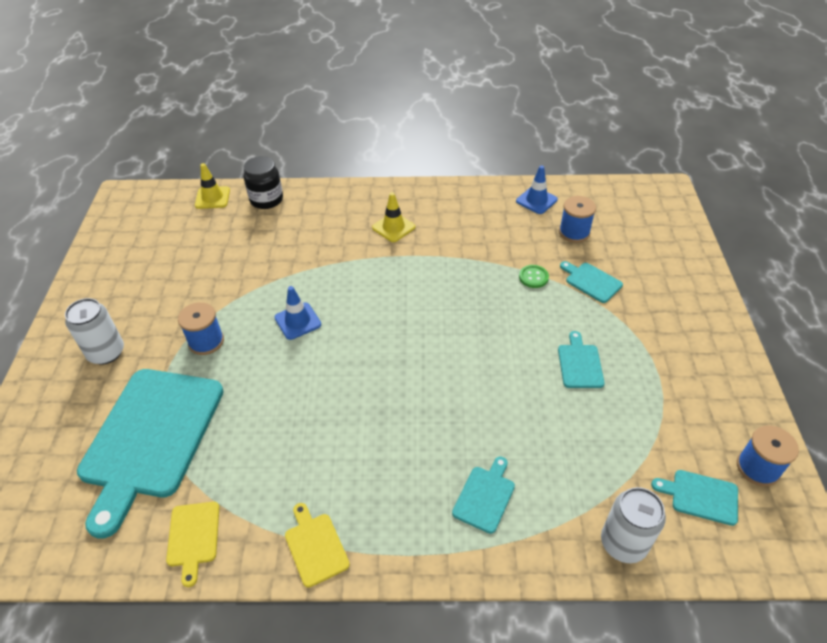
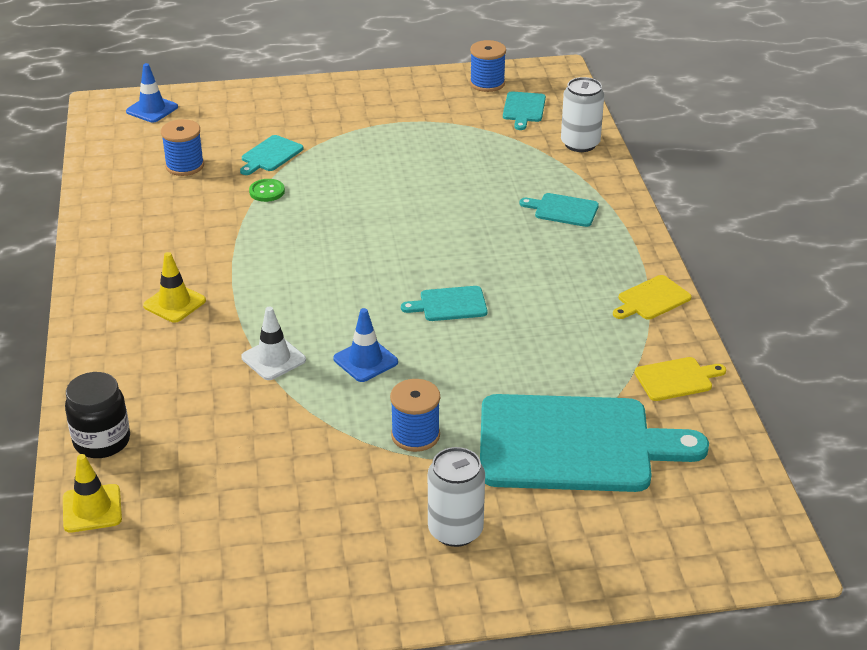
camera: 100 degrees left, 10 degrees down
blue traffic cone [516,165,558,214] -> blue traffic cone moved to [126,63,178,123]
turquoise cutting board [558,331,605,388] -> turquoise cutting board moved to [401,286,487,321]
none -> white traffic cone [241,307,306,380]

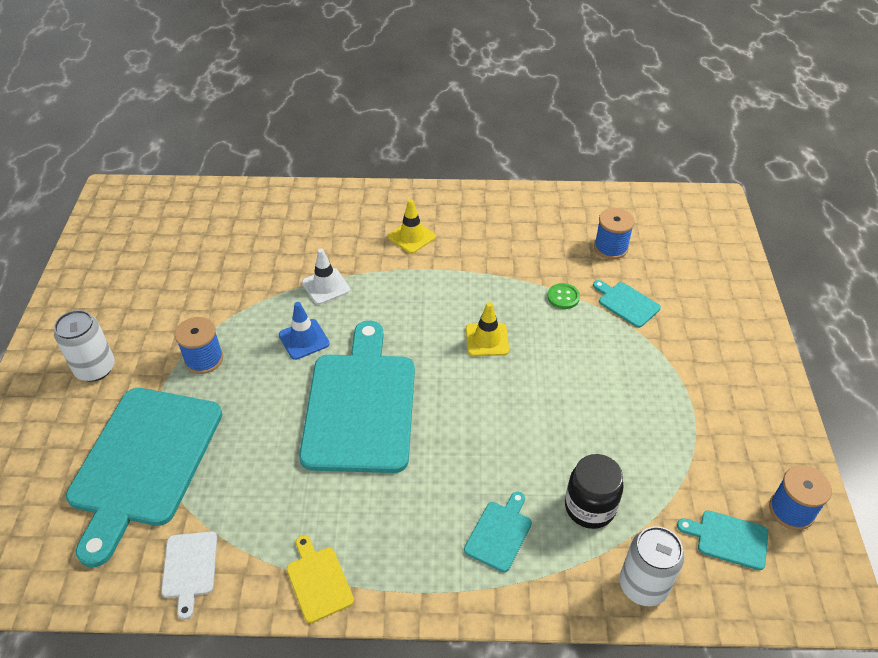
camera: 100 degrees right, 10 degrees up
yellow traffic cone [63,454,122,533] -> yellow traffic cone moved to [466,302,509,356]
black jar [65,372,130,458] -> black jar moved to [565,454,623,529]
blue traffic cone [126,63,178,123] -> none
turquoise cutting board [401,286,487,321] -> turquoise cutting board [299,321,415,473], size x2.39
yellow cutting board [634,357,726,401] -> white cutting board [161,532,217,620]

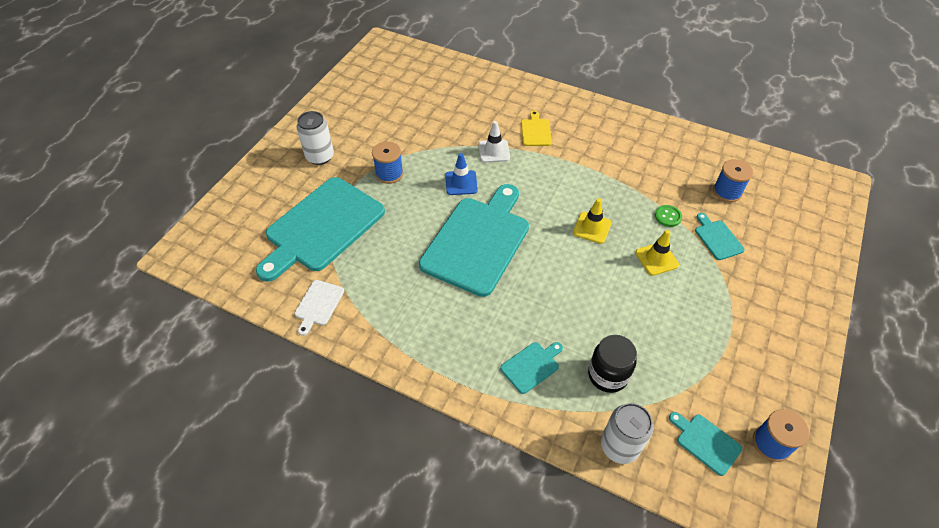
camera: 25 degrees right, 5 degrees up
yellow cutting board [286,535,354,623] -> yellow cutting board moved to [521,110,552,146]
yellow traffic cone [388,199,436,254] -> yellow traffic cone moved to [635,230,679,276]

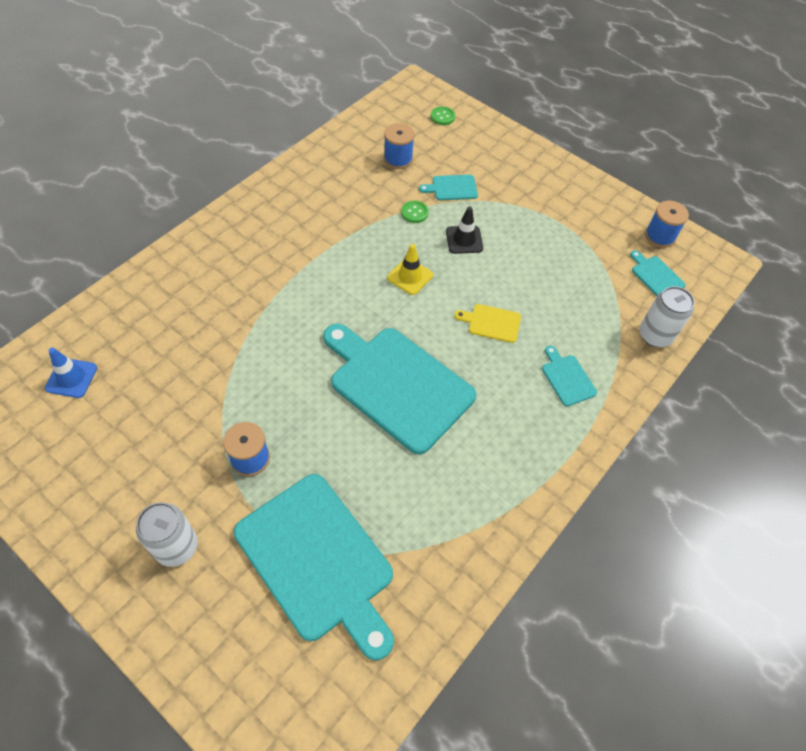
camera: 80 degrees left, 5 degrees up
white cutting board [294,280,344,336] -> none
blue traffic cone [445,153,478,195] -> blue traffic cone moved to [45,348,97,398]
white traffic cone [478,121,510,163] -> none
yellow cutting board [521,110,552,146] -> yellow cutting board moved to [454,304,521,343]
black jar [588,335,637,393] -> none
yellow traffic cone [635,230,679,276] -> black traffic cone [446,207,483,254]
turquoise cutting board [669,412,742,476] -> turquoise cutting board turned 90 degrees clockwise [630,250,685,296]
none -> green button [430,106,455,125]

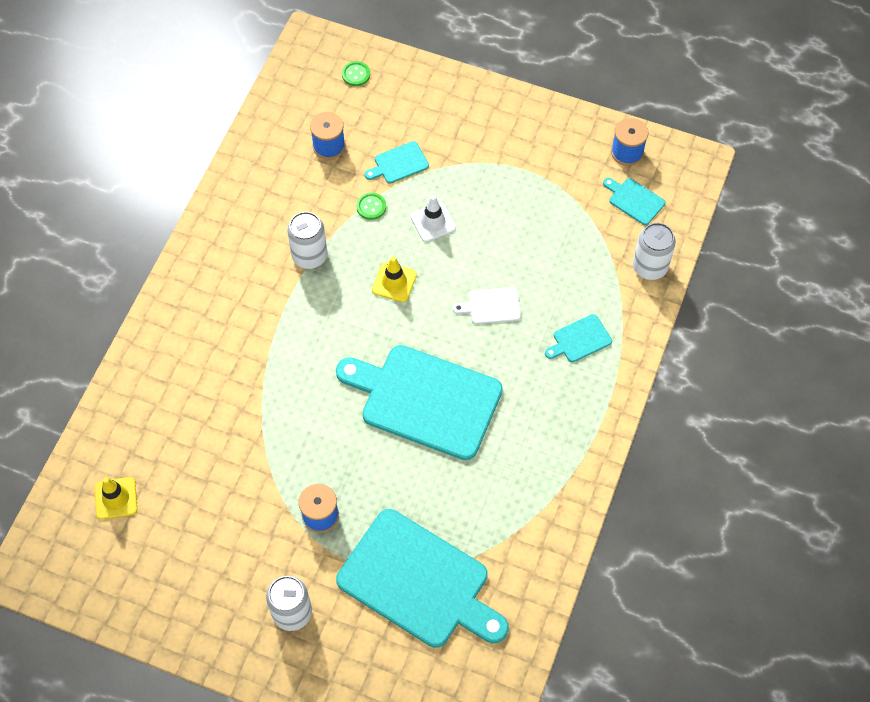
camera: 15 degrees left, 5 degrees up
blue traffic cone [45,348,97,398] -> yellow traffic cone [95,477,137,520]
black traffic cone [446,207,483,254] -> white traffic cone [411,195,456,242]
yellow cutting board [454,304,521,343] -> white cutting board [453,287,521,324]
turquoise cutting board [542,346,597,406] -> turquoise cutting board turned 75 degrees counterclockwise [545,314,612,362]
none -> white can [287,212,327,269]

